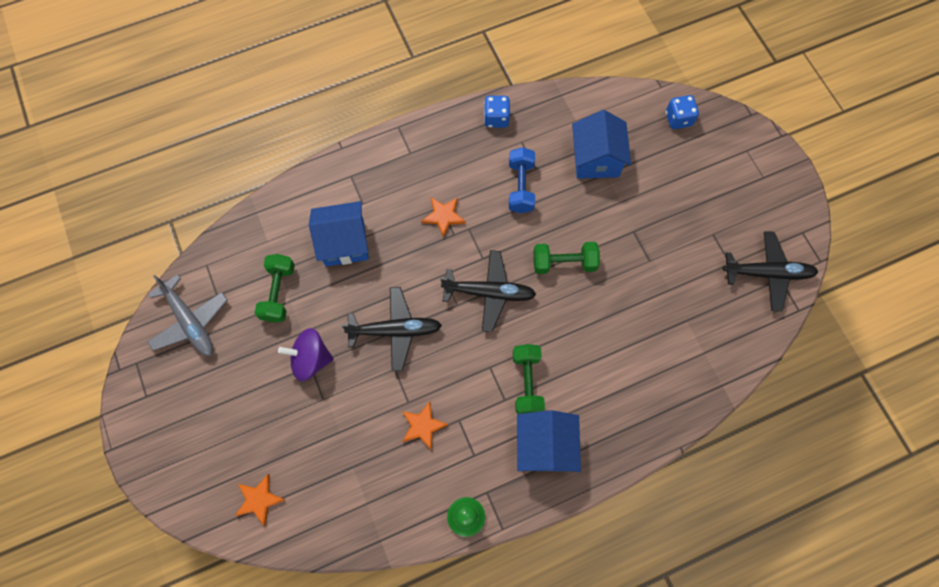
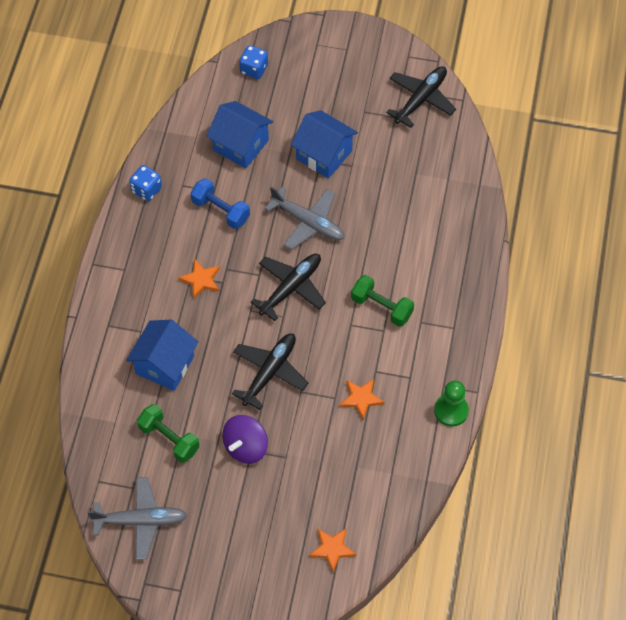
camera: 55 degrees left, 10 degrees down
blue house [517,410,581,472] -> blue house moved to [291,110,358,178]
green dumbbell [533,242,600,274] -> grey plane [265,186,344,250]

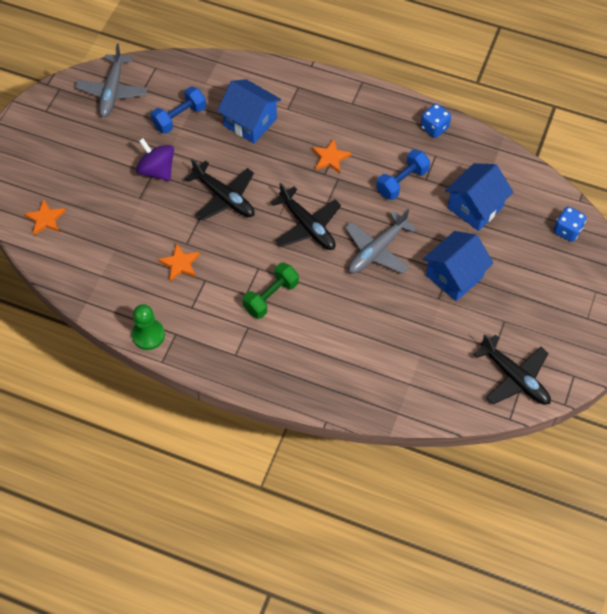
camera: 100 degrees right, 0 degrees up
green dumbbell [137,404,200,463] -> blue dumbbell [150,86,206,134]

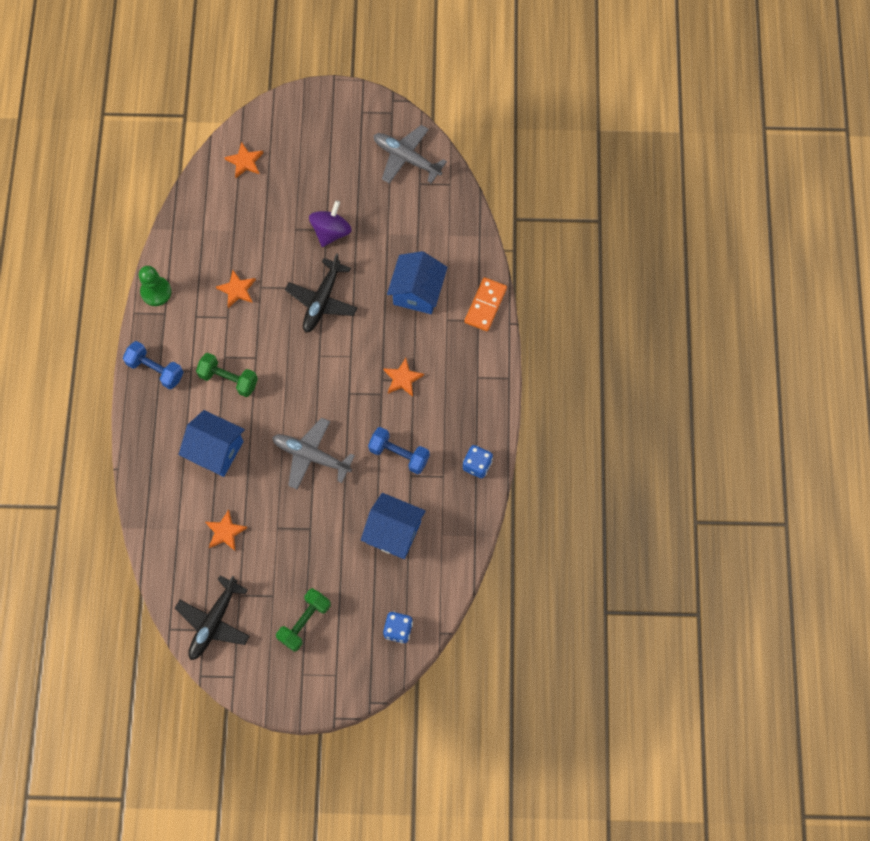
camera: 70 degrees right, 10 degrees up
grey plane [75,44,147,117] -> grey plane turned 45 degrees clockwise [373,125,447,184]
blue dumbbell [150,86,206,134] -> blue dumbbell moved to [123,341,184,389]
black plane [270,183,341,250] -> none
blue house [423,231,494,301] -> blue house moved to [179,410,245,477]
none -> orange star [205,509,247,551]
none -> green dumbbell [276,588,331,652]
none -> orange domino [464,277,507,331]

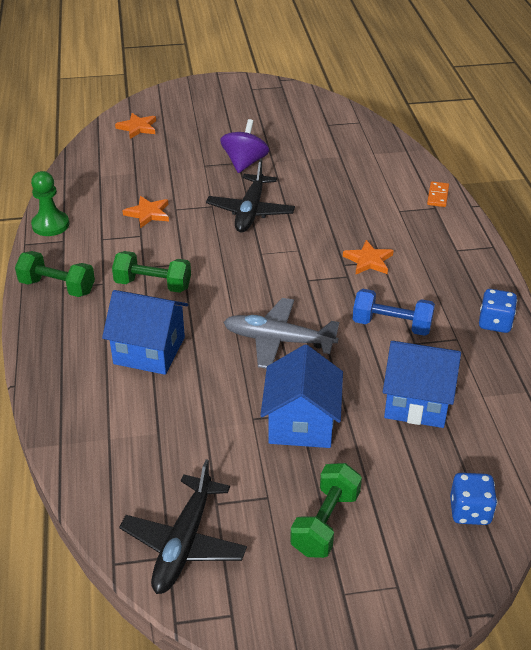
camera: 10 degrees left, 30 degrees down
blue dumbbell [123,341,184,389] -> green dumbbell [15,251,95,297]
orange star [205,509,247,551] -> none
grey plane [373,125,447,184] -> none
blue house [387,251,448,314] -> blue house moved to [260,345,343,448]
orange domino [464,277,507,331] -> orange domino [427,181,449,207], size x0.62

